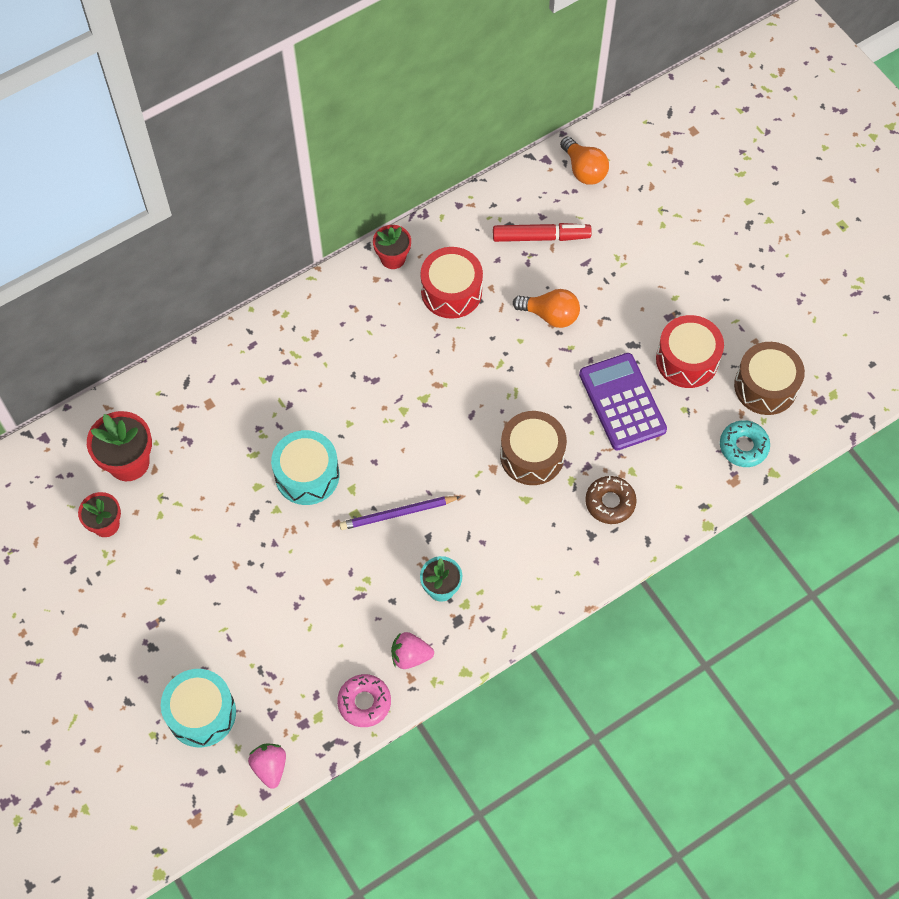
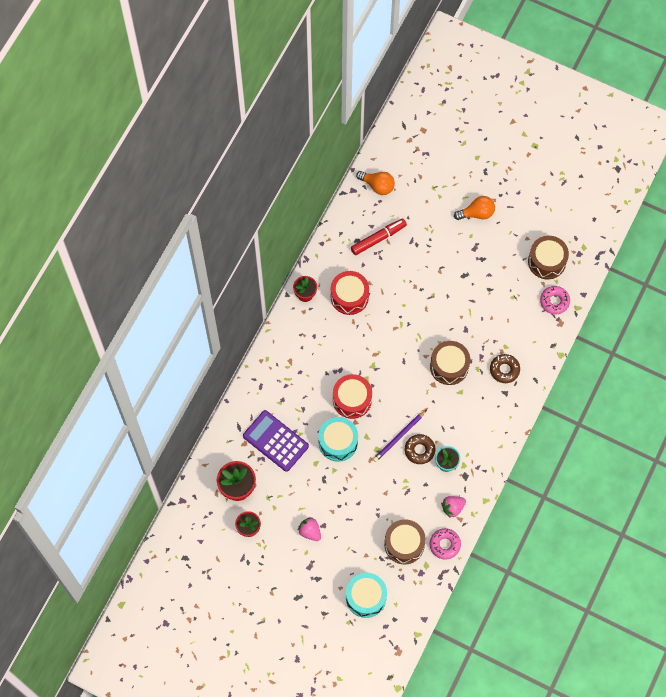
camera: 30 degrees left, 5 degrees up
pink strawberry [248,744,286,789] -> pink strawberry moved to [297,517,321,541]
orange light bulb [513,289,580,328] -> orange light bulb moved to [454,196,495,220]
purple calculator [579,353,667,451] -> purple calculator moved to [243,410,309,472]
red drum [656,315,724,388] -> red drum moved to [333,374,372,419]
turquoise donut [720,420,770,467] -> pink donut [540,286,570,315]
none -> brown drum [384,519,426,564]
none -> brown donut [405,434,435,464]

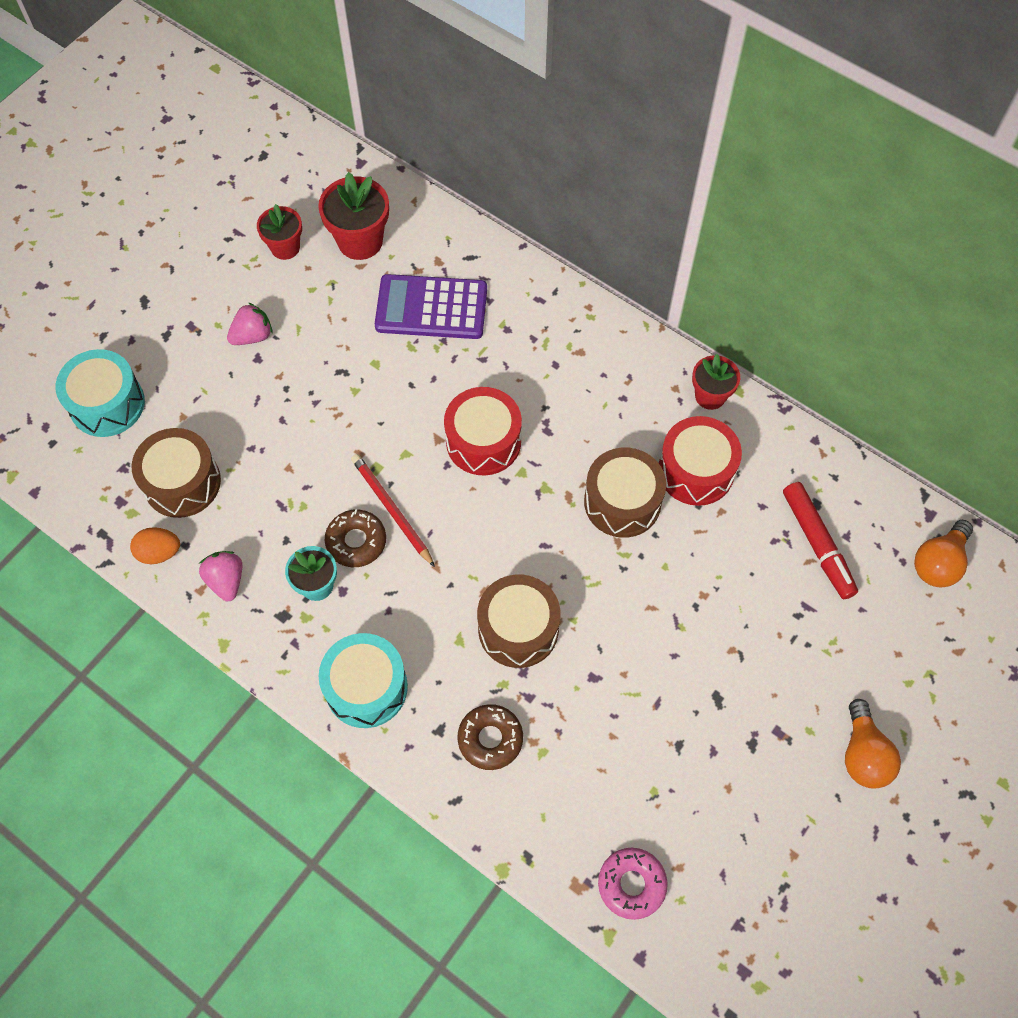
camera: 100 degrees right, 5 degrees down
purple calculator [243,410,309,472] -> purple calculator turned 135 degrees counterclockwise [375,274,487,339]
turquoise drum [318,417,358,462] -> turquoise drum moved to [319,633,408,728]
purple pencil [373,410,426,462] -> red pencil [351,454,435,567]
pink donut [429,528,461,560] -> orange egg [130,527,180,564]
brown drum [528,236,569,279] -> brown drum moved to [584,447,666,538]

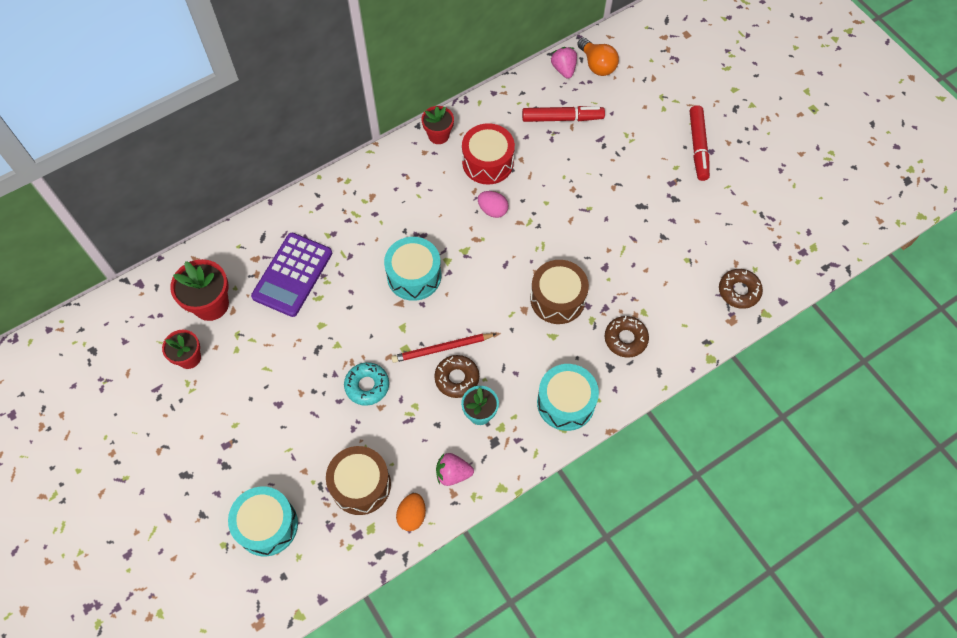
camera: 70 degrees left, 0 degrees up
pink strawberry [227,303,273,345] -> pink strawberry moved to [551,47,577,79]
red drum [444,387,522,475] -> turquoise drum [384,237,441,301]
brown drum [584,447,666,538] -> pink egg [478,191,509,218]
pink donut [598,848,668,920] -> brown donut [719,269,763,309]
orange light bulb [845,699,901,789] -> red marker [690,105,710,181]
none -> turquoise donut [344,362,389,406]

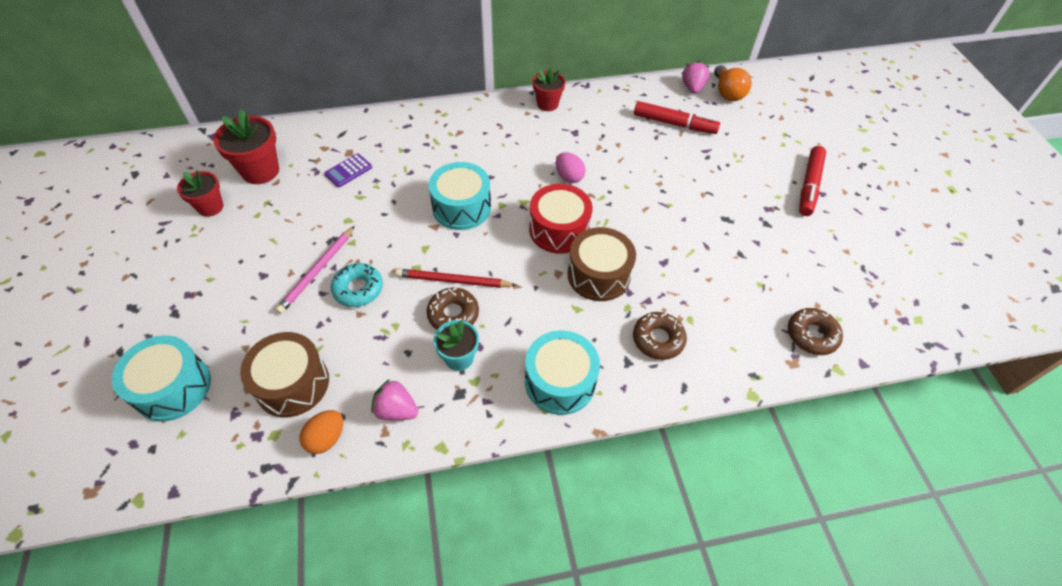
camera: 20 degrees right, 10 degrees down
purple calculator [251,233,332,317] -> purple calculator [324,154,372,187], size x0.49
red drum [462,123,515,185] -> red drum moved to [529,184,592,254]
none -> pink pencil [275,226,355,314]

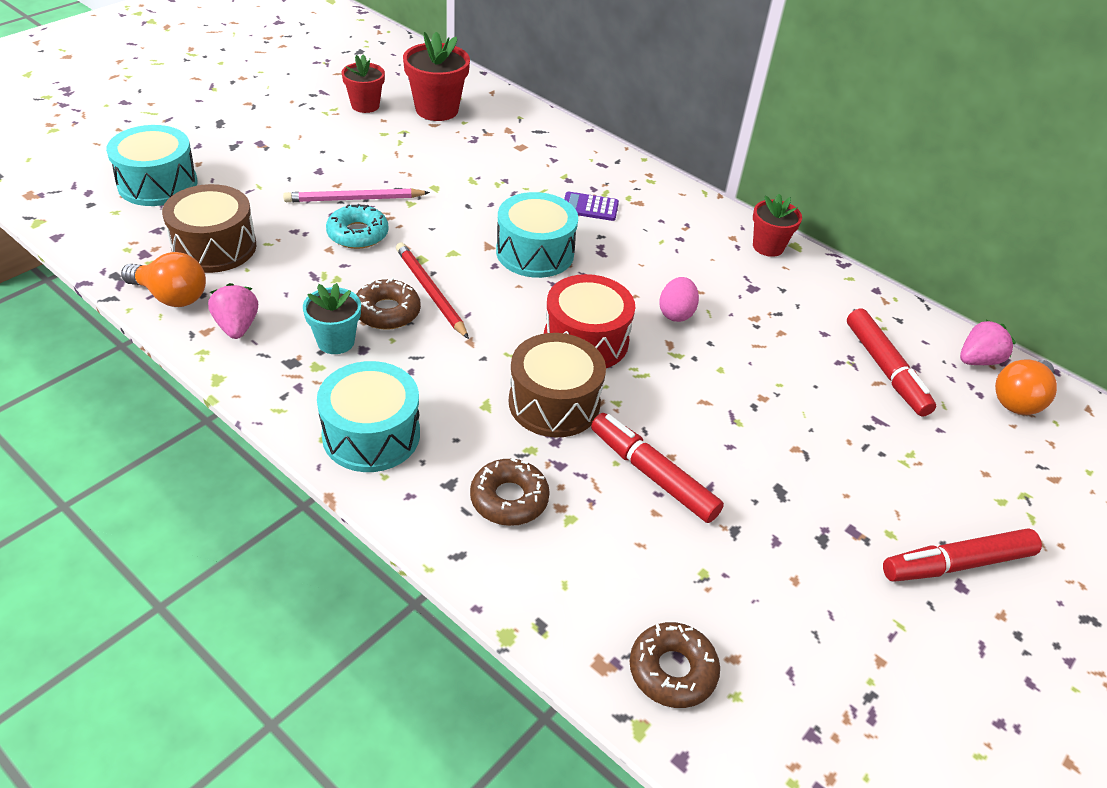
camera: 50 degrees right, 10 degrees down
orange egg [300,410,343,454] -> orange light bulb [121,252,206,307]
purple calculator [324,154,372,187] -> purple calculator moved to [564,192,619,221]
none -> red marker [591,413,724,523]

